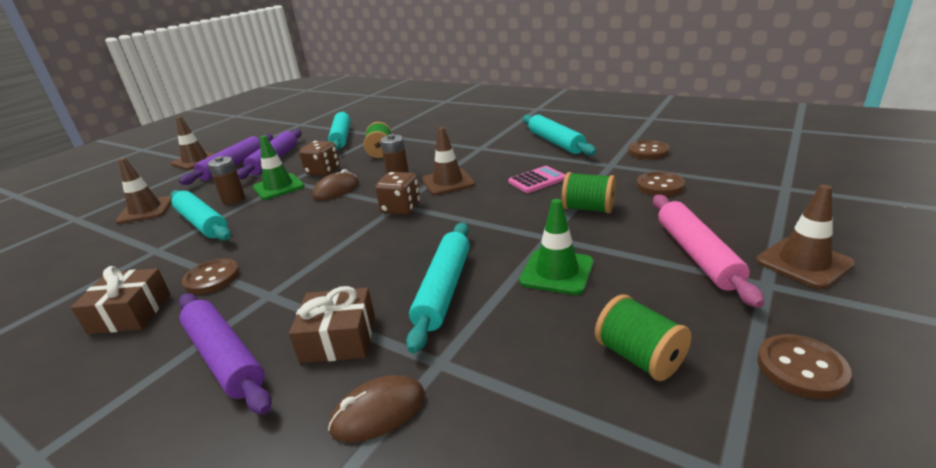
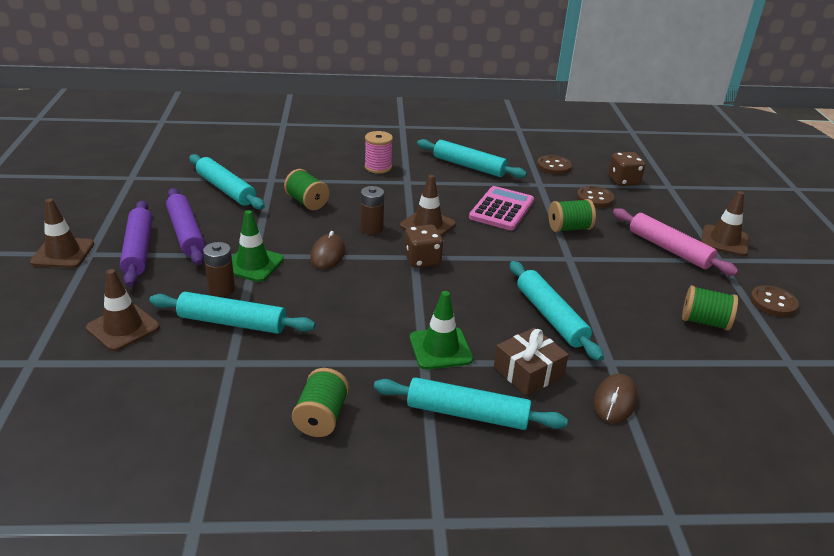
camera: 40 degrees left, 5 degrees up
brown gift [71,266,170,334] -> green spool [292,368,349,437]
purple rolling pin [179,293,272,415] -> turquoise rolling pin [374,377,568,430]
brown button [182,258,240,294] -> none
brown dice [299,141,340,176] -> brown dice moved to [608,152,645,186]
pink calculator [508,166,565,193] -> pink calculator [469,186,534,230], size x1.52
green traffic cone [519,199,594,295] -> green traffic cone moved to [410,291,473,370]
none -> pink spool [365,131,393,174]

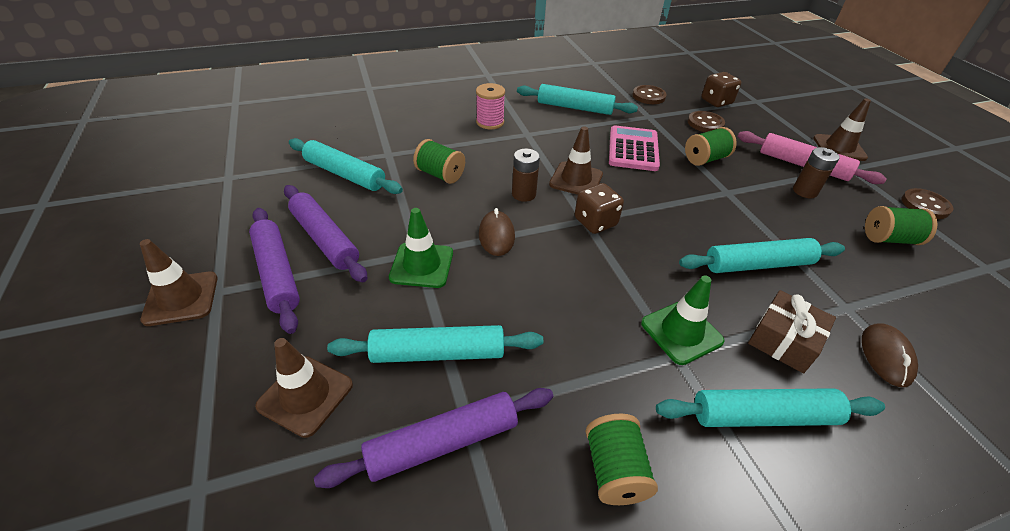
camera: 15 degrees left, 10 degrees up
brown battery [203,242,235,297] -> brown battery moved to [793,147,840,198]
turquoise rolling pin [510,261,604,361] -> turquoise rolling pin turned 60 degrees counterclockwise [679,238,845,273]
none -> purple rolling pin [314,388,553,488]

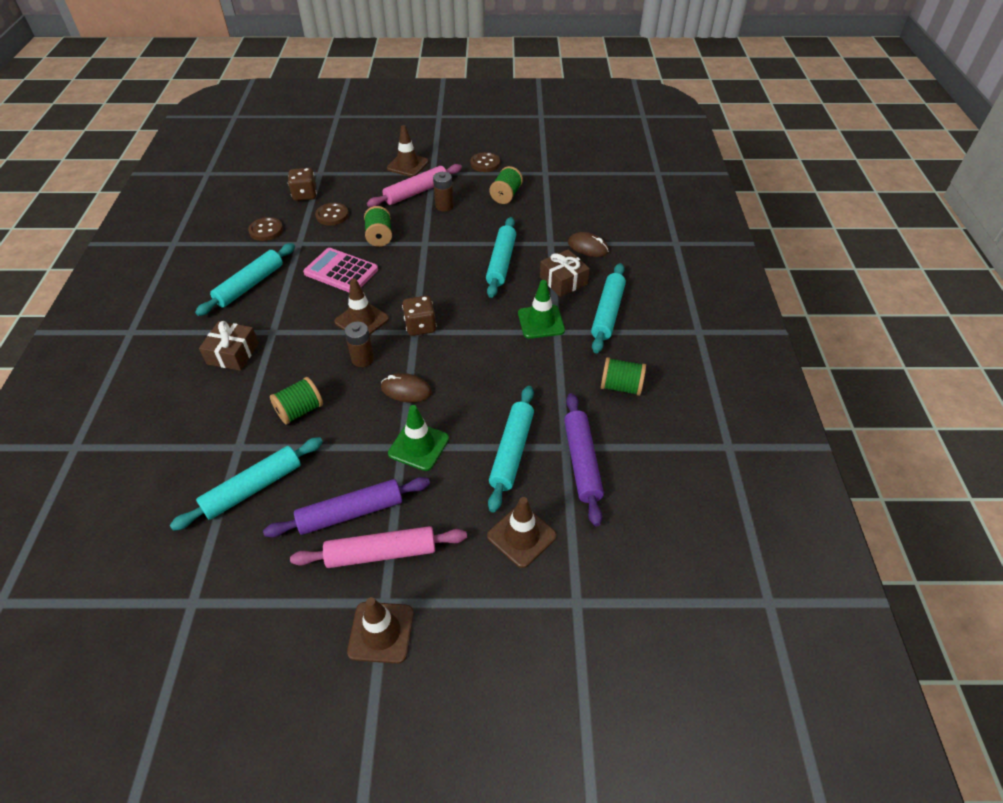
camera: 70 degrees left, 5 degrees up
purple rolling pin [249,208,300,334] -> pink rolling pin [290,526,467,568]
pink spool [476,83,505,129] -> brown gift [199,321,259,371]

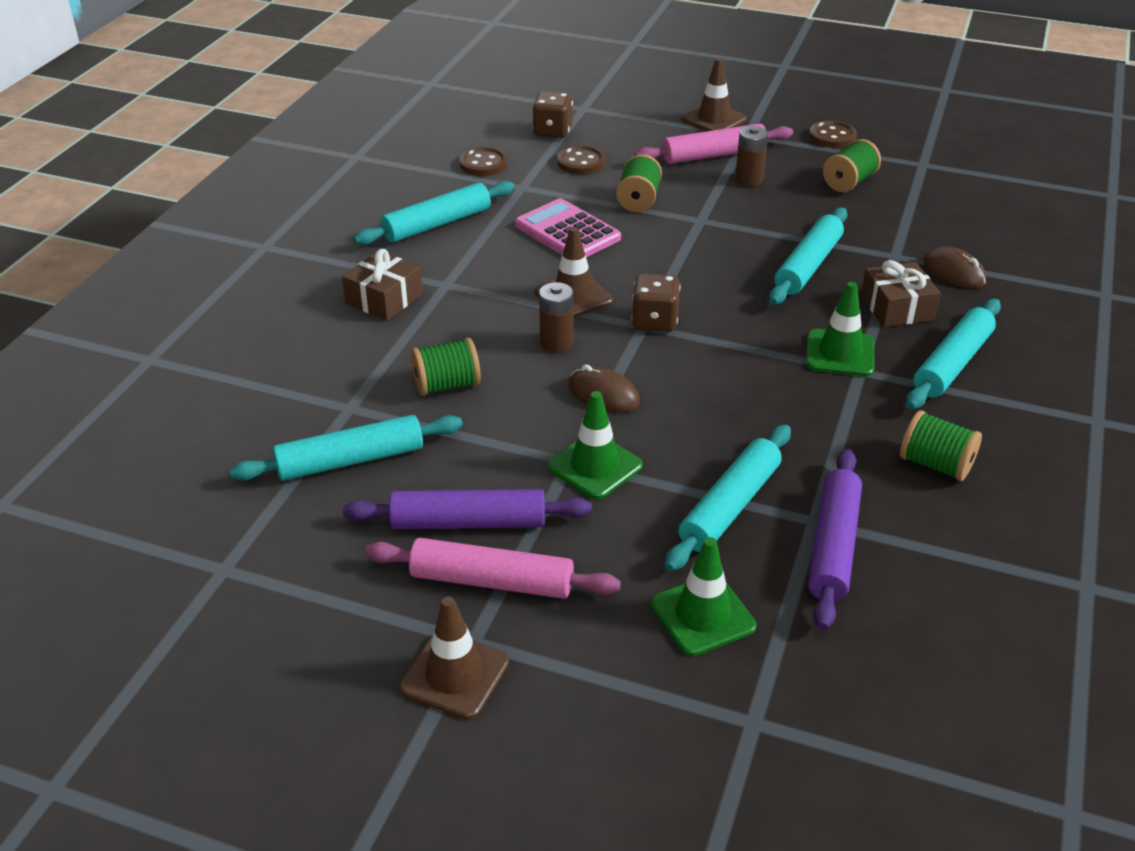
camera: 20 degrees right, 10 degrees down
brown traffic cone [487,497,557,568] -> green traffic cone [651,537,757,656]

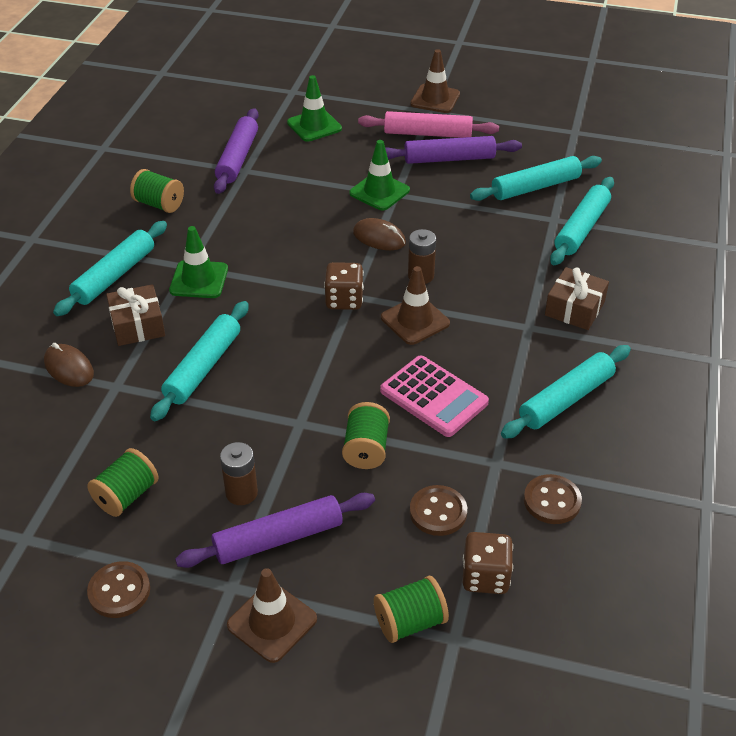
camera: 175 degrees right, 5 degrees up
green spool [411,338,481,396] -> green spool moved to [374,576,449,643]
pink rolling pin [635,124,793,164] -> purple rolling pin [175,493,375,568]
turquoise rolling pin [665,424,791,571] -> turquoise rolling pin moved to [550,177,614,265]

